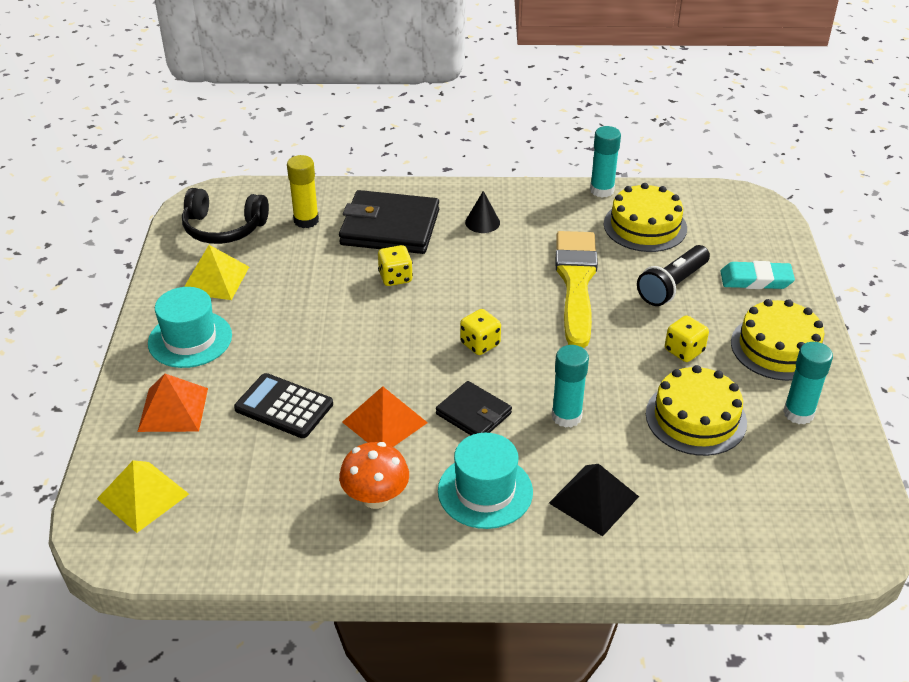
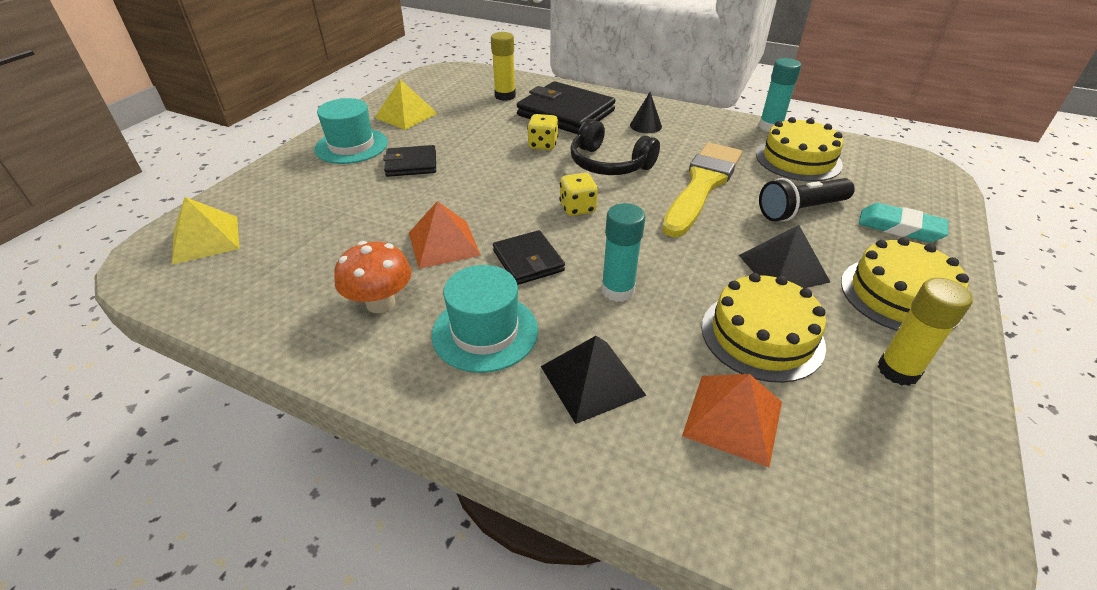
camera: 25 degrees right, 0 degrees up
orange pyramid [138,374,208,432] -> orange pyramid moved to [682,374,782,468]
black headphones [182,188,269,244] -> black headphones moved to [570,119,660,175]
black calculator [234,373,333,438] -> none
yellow dice [665,315,709,362] -> black pyramid [739,225,831,288]
turquoise glue stick [783,342,833,425] -> yellow glue stick [878,278,973,386]
none -> black wallet [383,145,436,177]

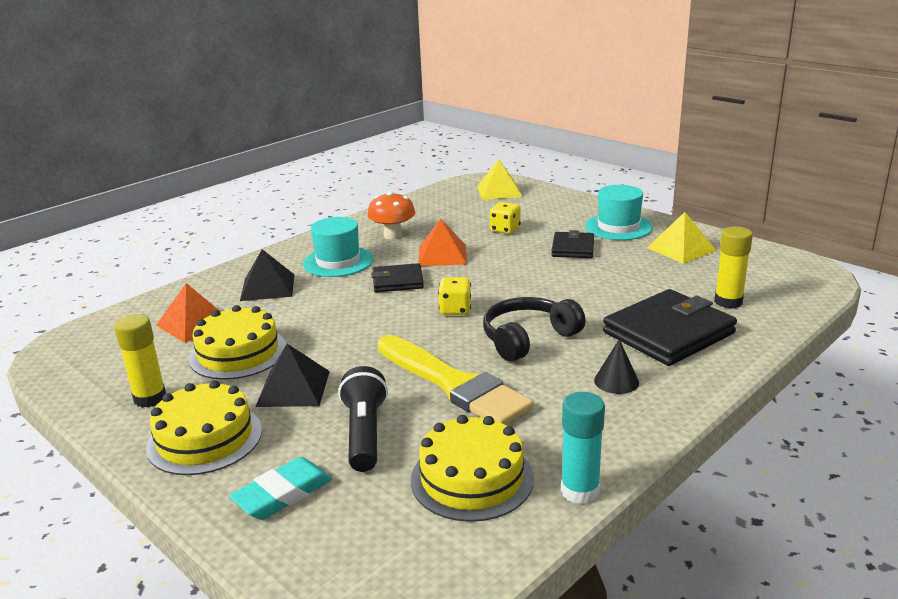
camera: 110 degrees right, 15 degrees down
yellow dice [527,114,558,150] -> yellow dice moved to [490,202,521,234]
turquoise glue stick [601,203,645,302] -> none

